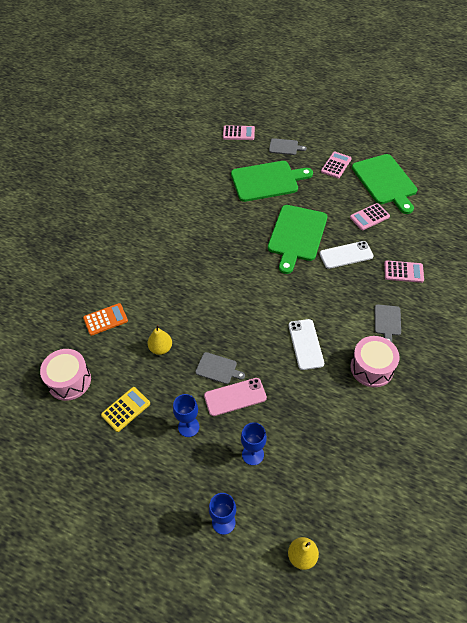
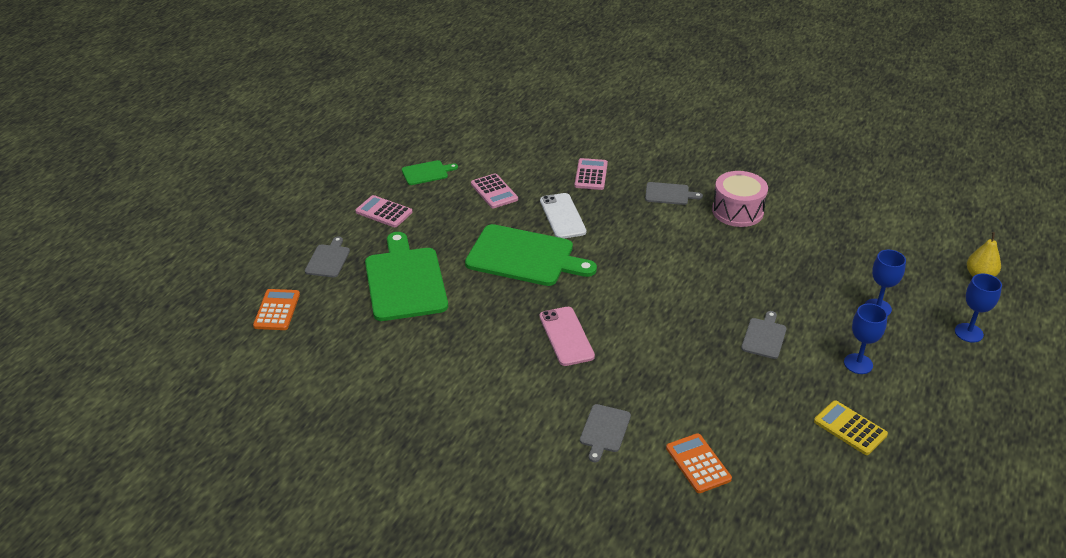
camera: 90 degrees left, 15 degrees down
pink drum [40,349,91,401] -> none
yellow pear [147,325,172,355] -> none
pink phone [204,378,267,416] -> pink phone moved to [540,307,595,366]
pink calculator [223,125,255,140] -> orange calculator [253,289,300,330]
white phone [289,319,324,370] -> none
green cutting board [352,154,417,214] -> green cutting board [402,160,458,185], size x0.48
none -> grey cutting board [580,404,631,462]

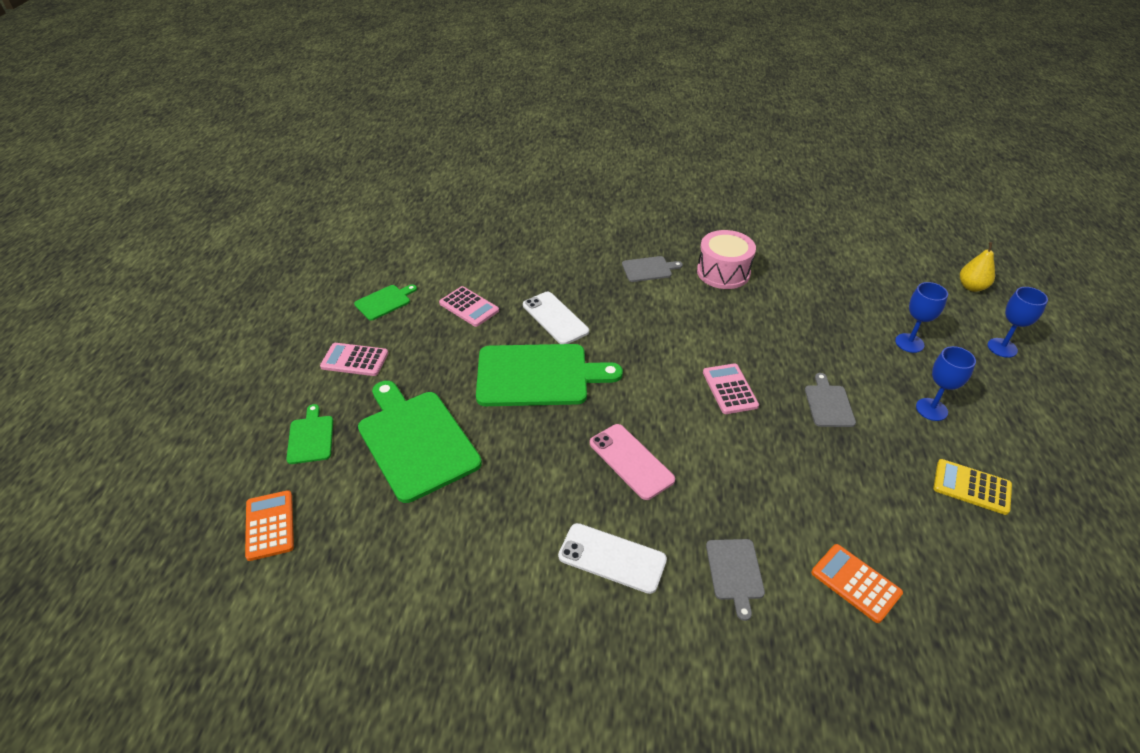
camera: 20 degrees left, 5 degrees up
grey cutting board [305,236,350,277] -> green cutting board [286,404,333,464]
pink calculator [574,158,608,190] -> pink calculator moved to [703,363,759,414]
none -> white phone [558,523,667,594]

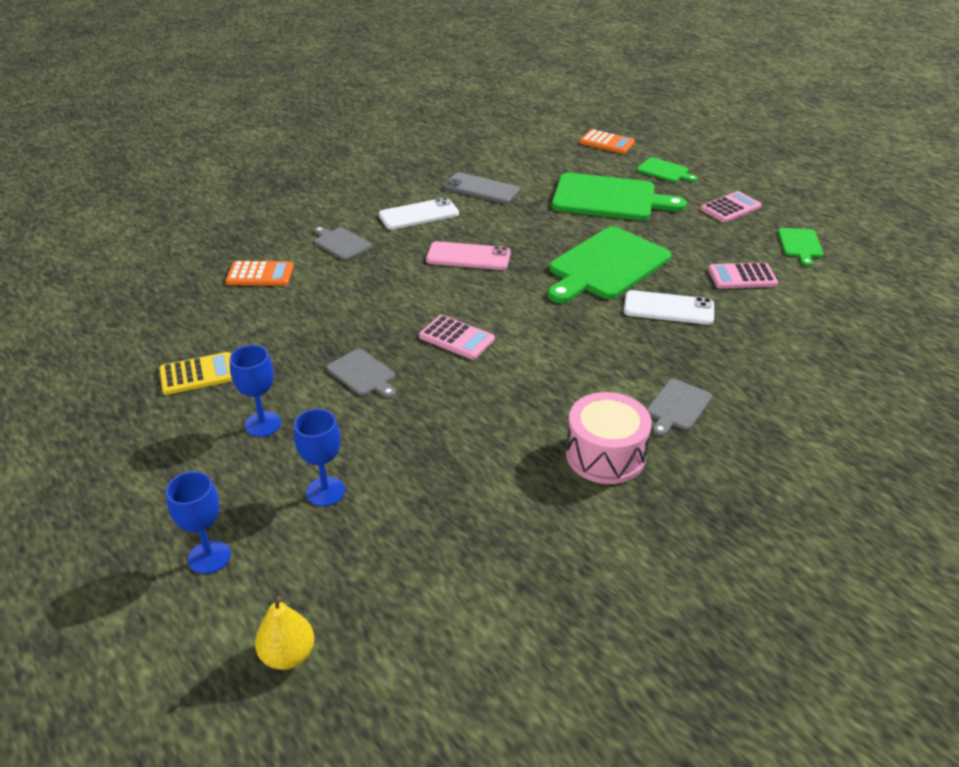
camera: 135 degrees right, 5 degrees down
none -> grey phone [443,173,520,204]

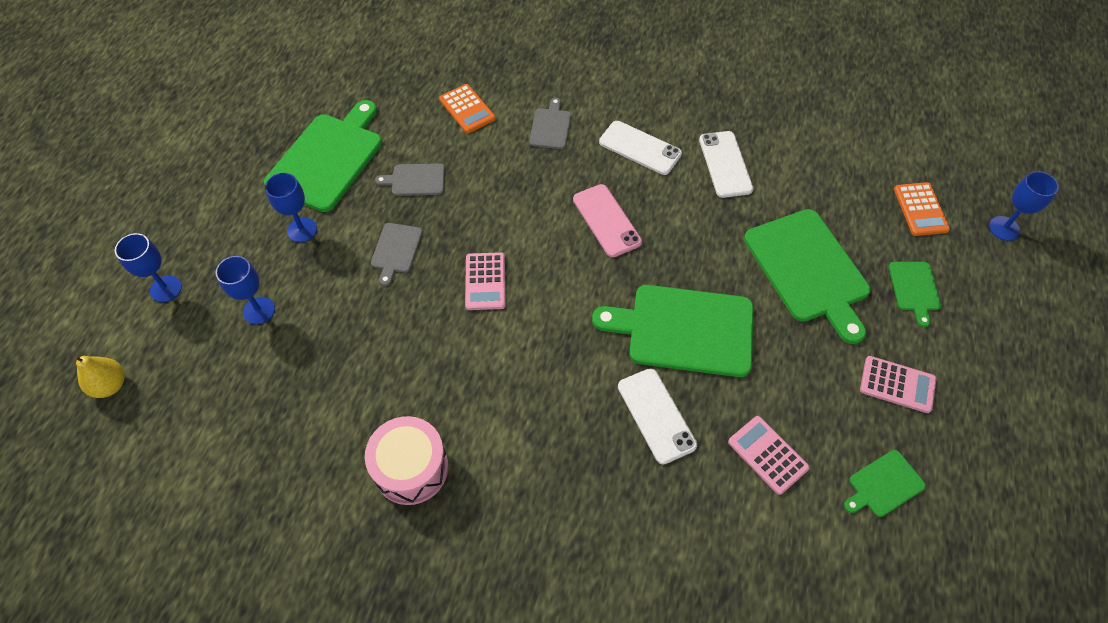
camera: 55 degrees right, 20 degrees up
yellow calculator [159,352,232,395] -> green cutting board [264,100,382,212]
grey phone [443,173,520,204] -> white phone [699,131,753,198]
grey cutting board [647,379,712,436] -> grey cutting board moved to [375,163,445,196]
none -> blue goblet [989,171,1059,241]

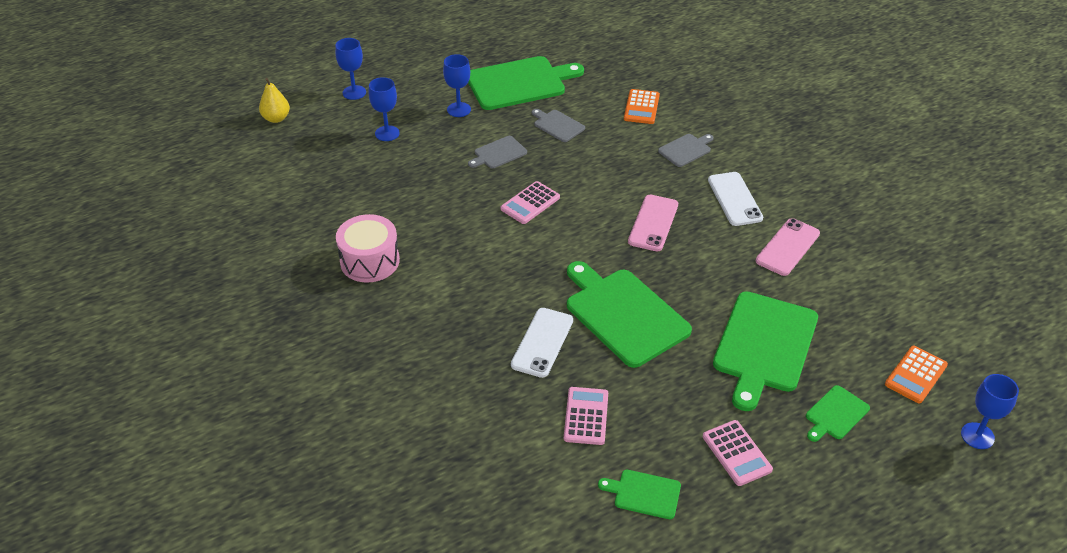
camera: 45 degrees right, 15 degrees down
white phone [699,131,753,198] -> pink phone [756,218,820,276]

